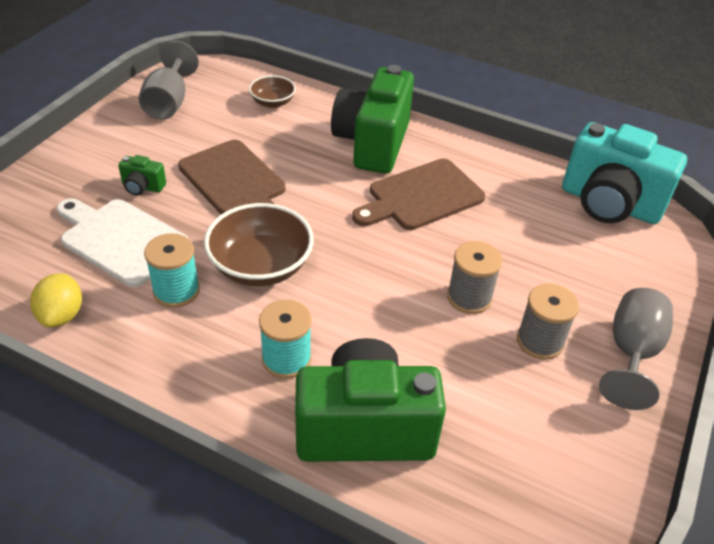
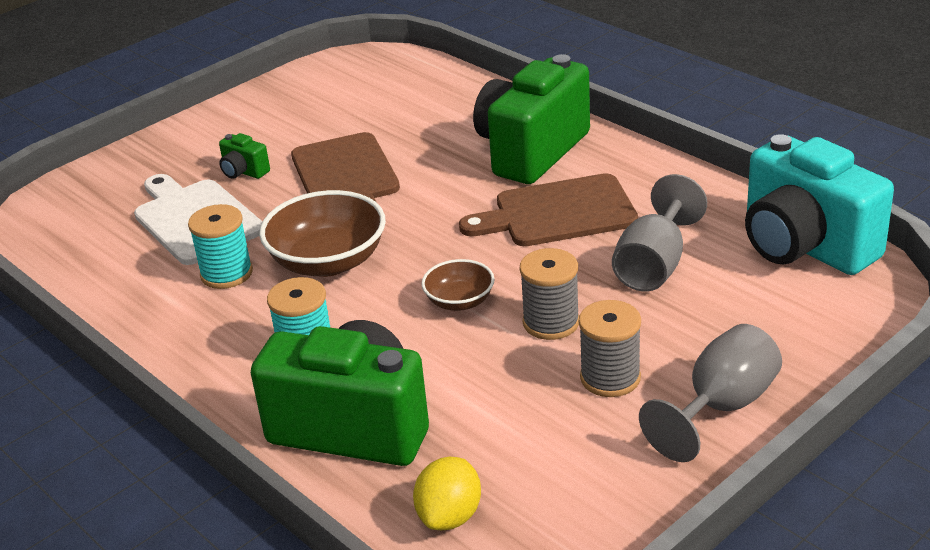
camera: 25 degrees right, 10 degrees down
yellow lemon [30,274,82,327] -> yellow lemon moved to [413,457,481,530]
grey goblet [139,41,199,120] -> grey goblet moved to [612,174,707,292]
brown bowl [249,75,296,108] -> brown bowl moved to [421,259,495,311]

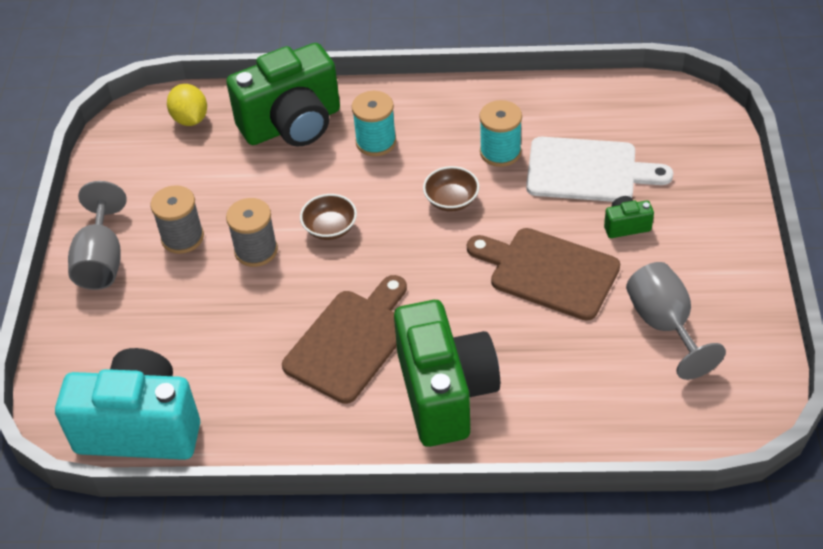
camera: 135 degrees right, 15 degrees up
brown bowl [259,190,386,277] -> brown bowl [423,166,479,212], size x0.55
grey goblet [612,174,707,292] -> grey goblet moved to [626,262,726,380]

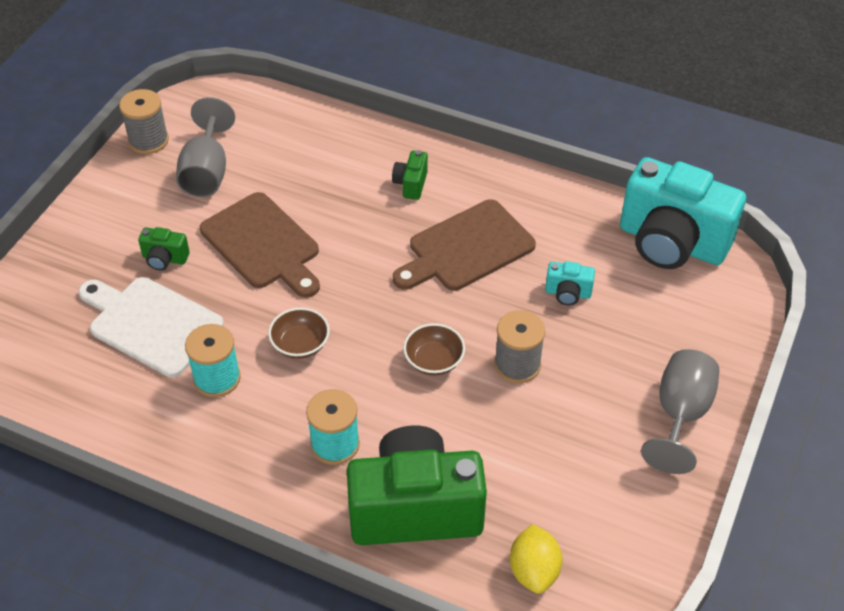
camera: 160 degrees left, 0 degrees up
grey spool [150,185,204,254] -> grey spool moved to [119,89,169,154]
green camera [394,300,500,447] -> green camera [392,150,428,200], size x0.41
none -> turquoise camera [545,261,595,305]

